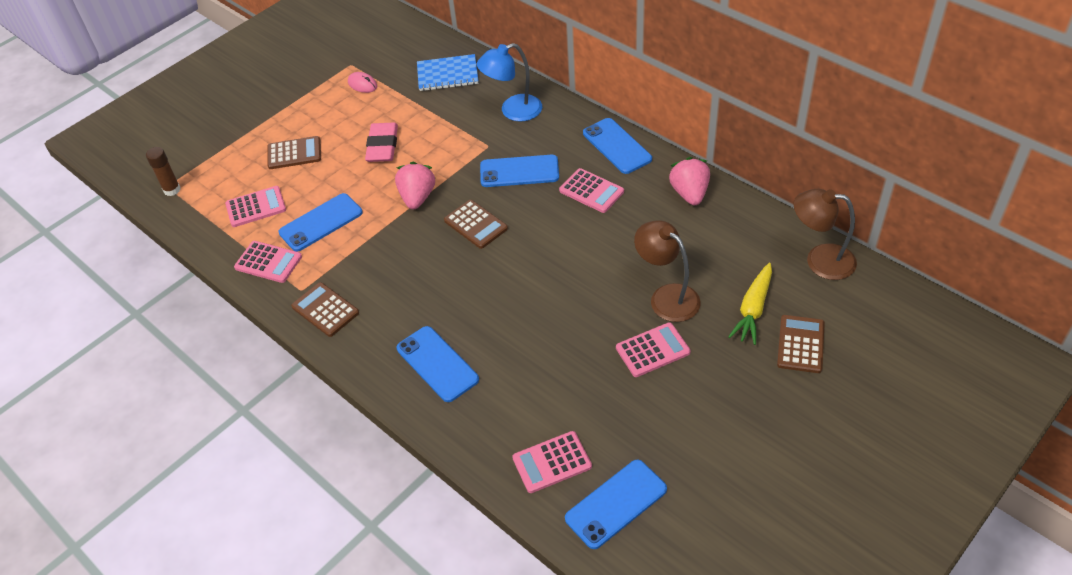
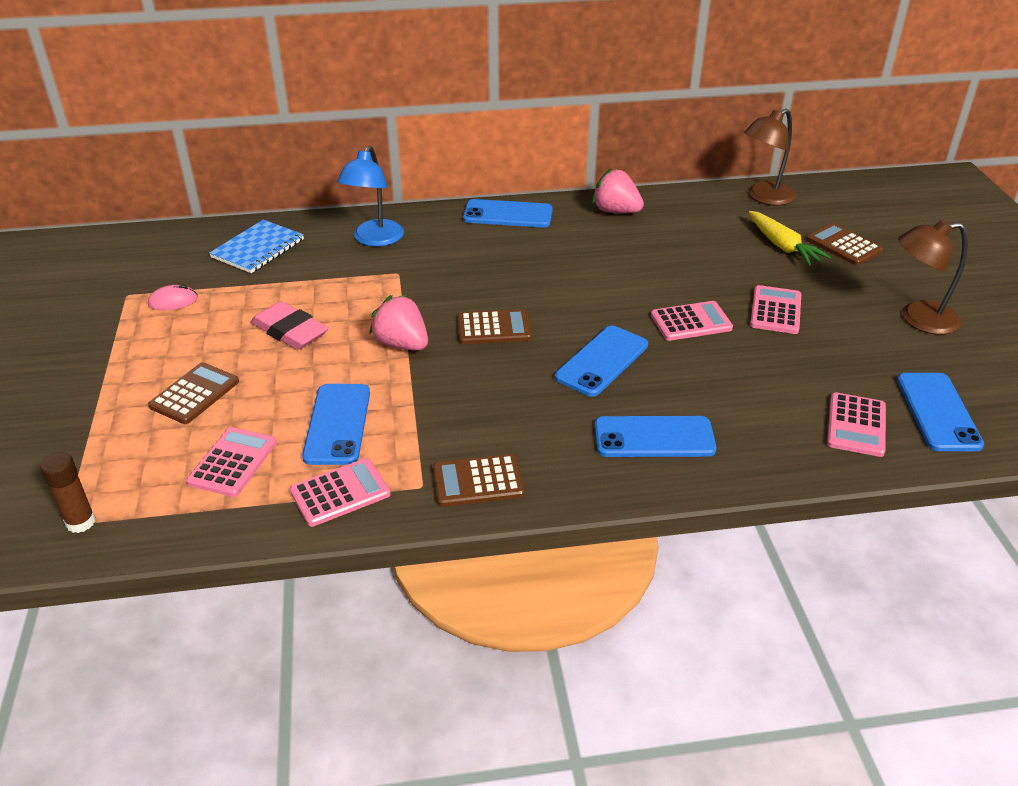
camera: 55 degrees left, 10 degrees down
blue phone [480,155,559,187] -> blue phone moved to [555,326,648,397]
pink calculator [559,168,624,213] -> pink calculator moved to [651,301,733,341]
brown lamp [634,220,701,322] -> brown lamp moved to [898,220,968,335]

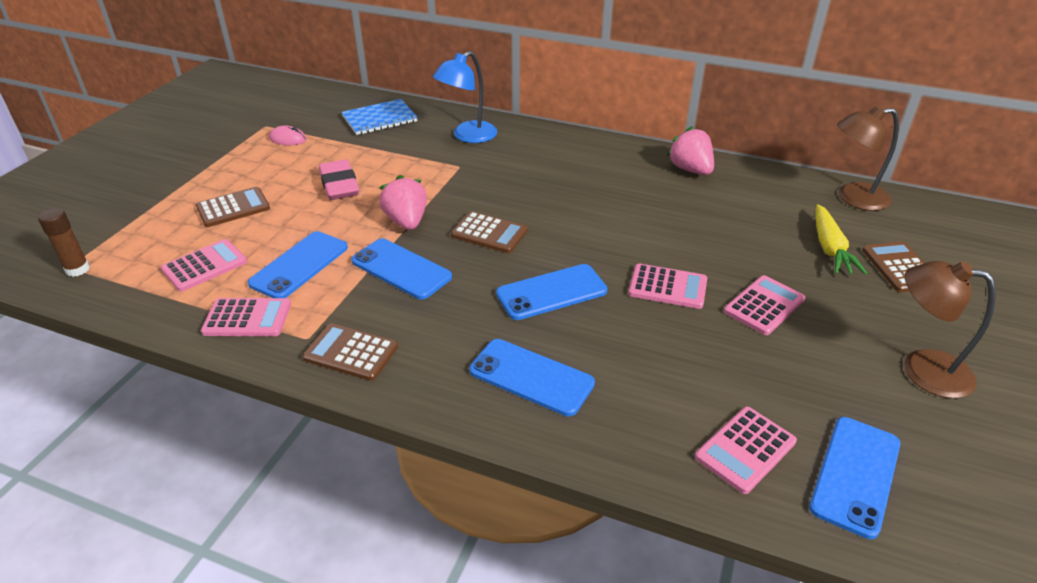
camera: 30 degrees right, 0 degrees up
blue phone [463,199,553,227] -> blue phone moved to [351,238,452,299]

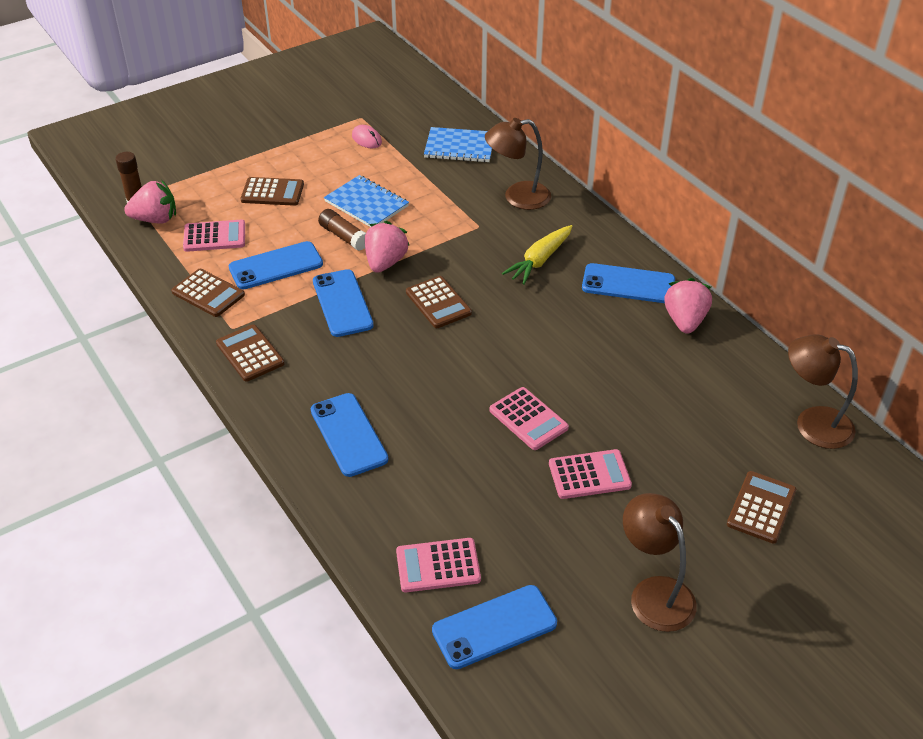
camera: 35 degrees right, 5 degrees up
pink calculator [201,298,291,336] -> brown calculator [171,269,245,317]
pink eraser [319,159,359,200] -> blue notebook [324,175,409,227]
blue lamp [433,51,497,143] -> brown lamp [485,118,551,210]
blue phone [496,264,607,320] -> blue phone moved to [582,263,675,303]
yellow carrot [815,204,867,275] -> yellow carrot moved to [502,225,573,285]
none -> pink strawberry [124,180,176,224]
none -> brown glue stick [318,209,366,251]

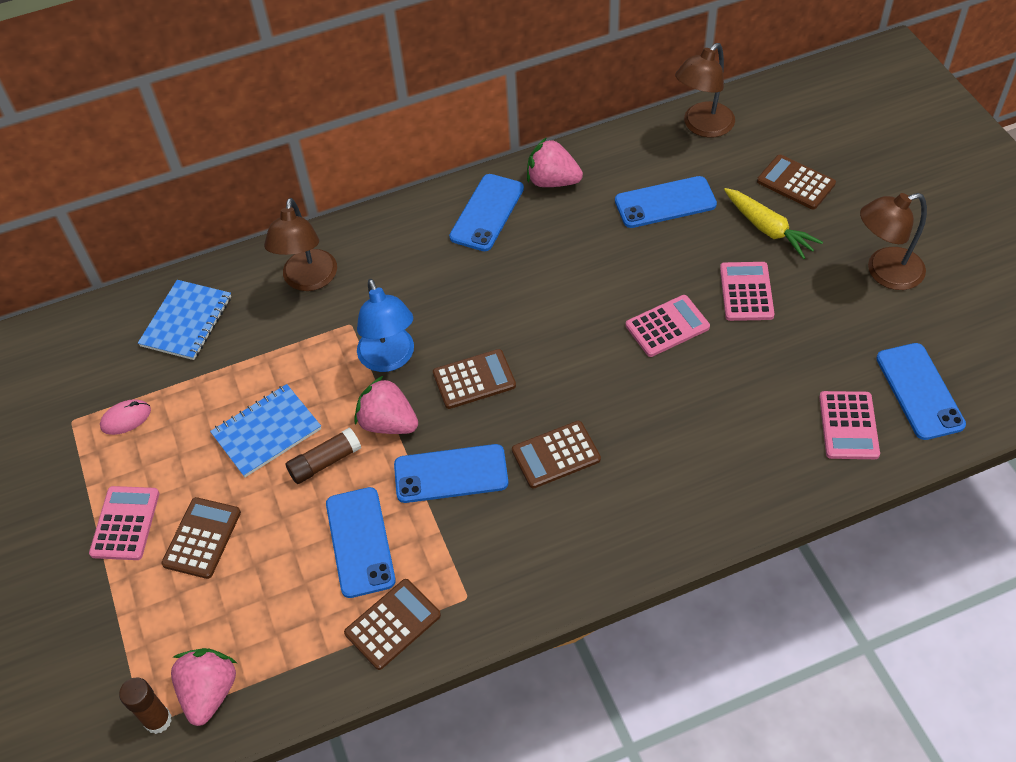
camera: 75 degrees left, 10 degrees up
pink calculator [183,219,245,252] -> pink calculator moved to [89,486,159,560]
brown calculator [216,324,285,382] -> brown calculator moved to [512,421,601,489]
blue phone [311,393,389,477] -> blue phone moved to [615,176,717,228]
yellow carrot [502,225,573,285] -> yellow carrot moved to [724,188,823,259]
none -> blue lamp [357,279,414,372]

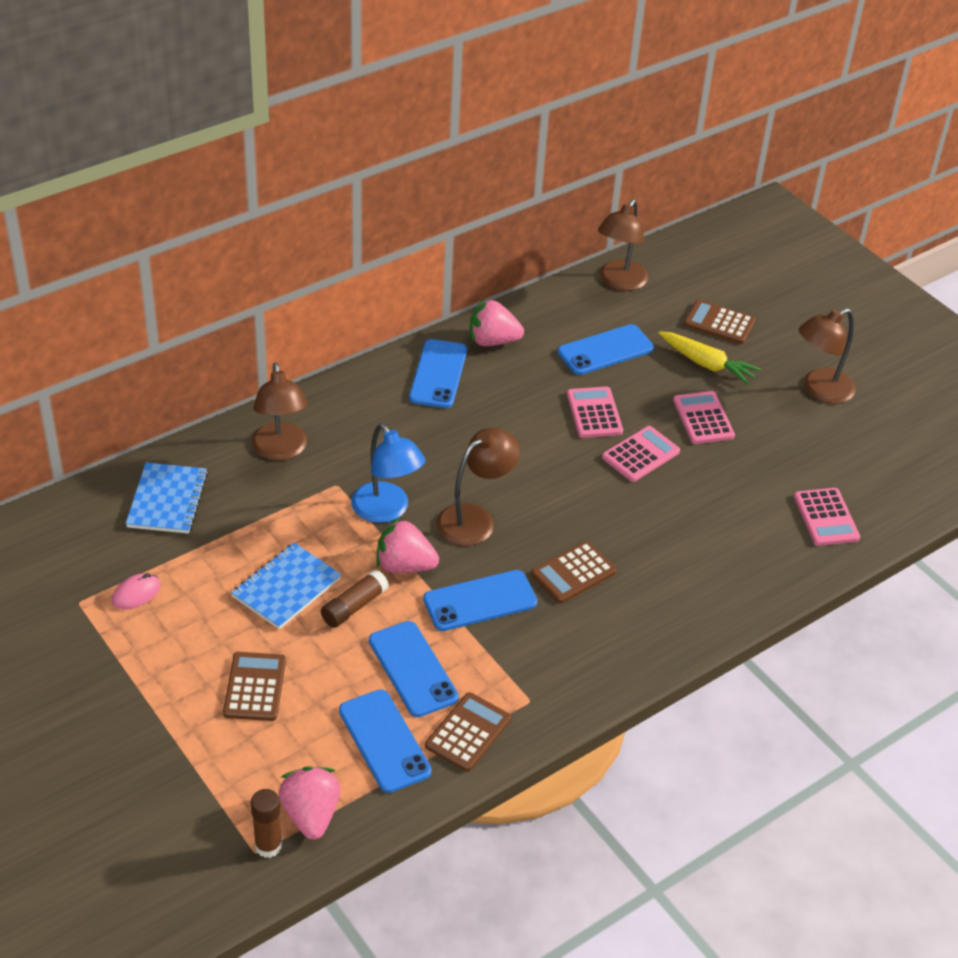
camera: 20 degrees left, 10 degrees down
pink calculator [89,486,159,560] -> pink calculator moved to [567,386,623,438]
brown calculator [433,349,516,409] -> brown lamp [436,428,520,546]
blue phone [876,343,966,440] -> blue phone moved to [339,689,432,793]

